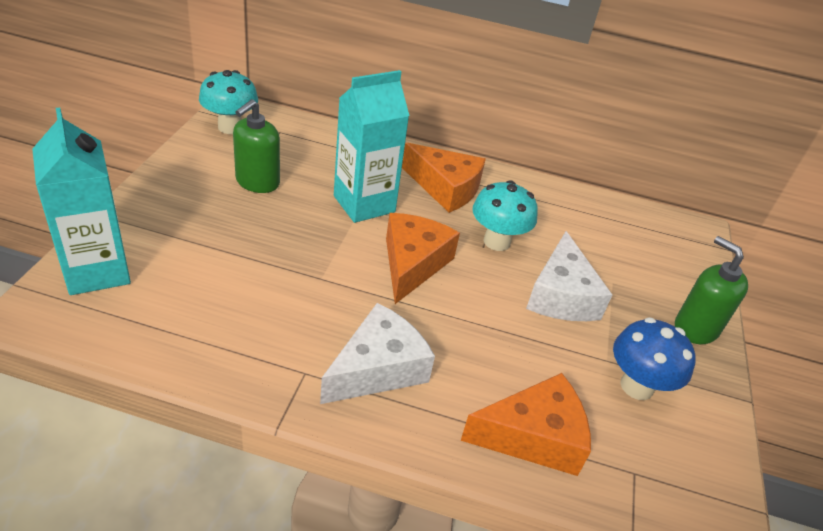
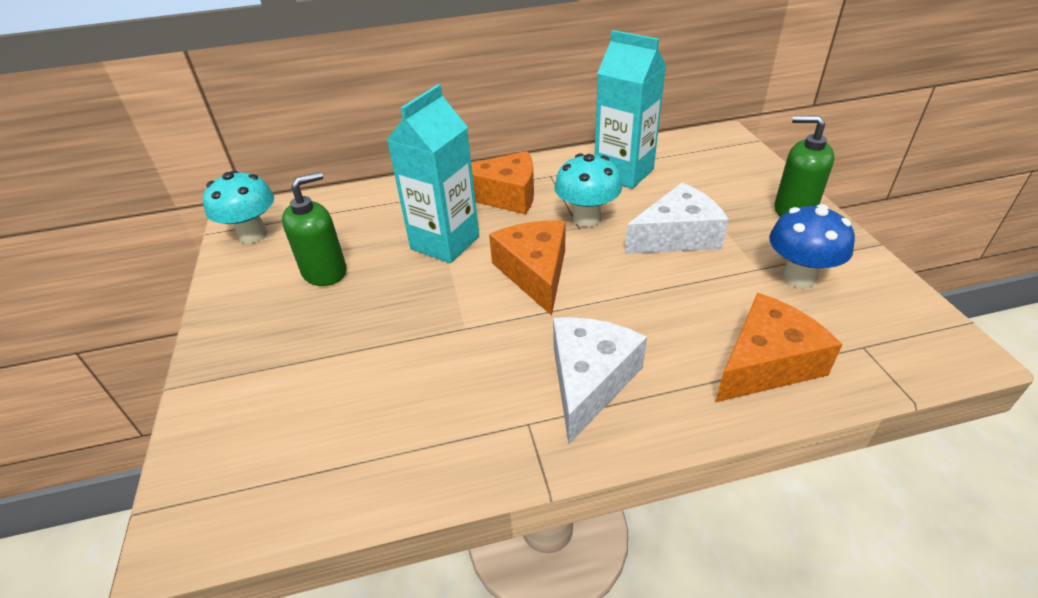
camera: 20 degrees left, 0 degrees up
turquoise carton [32,108,131,295] -> turquoise carton moved to [595,30,666,189]
green soap dispenser [233,99,280,193] -> green soap dispenser turned 135 degrees counterclockwise [282,172,347,286]
white cheese [526,231,612,321] -> white cheese turned 90 degrees counterclockwise [625,183,729,254]

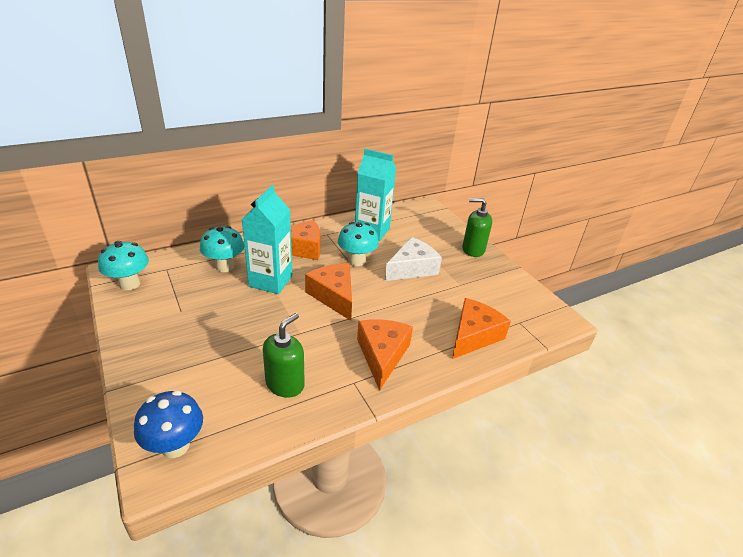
camera: 20 degrees left, 5 degrees down
green soap dispenser [282,172,347,286] -> green soap dispenser moved to [263,313,305,398]
white cheese [553,317,647,444] -> orange cheese [357,319,413,391]
blue mushroom [769,204,855,288] -> blue mushroom moved to [134,390,203,458]
none -> turquoise mushroom [200,226,244,272]

